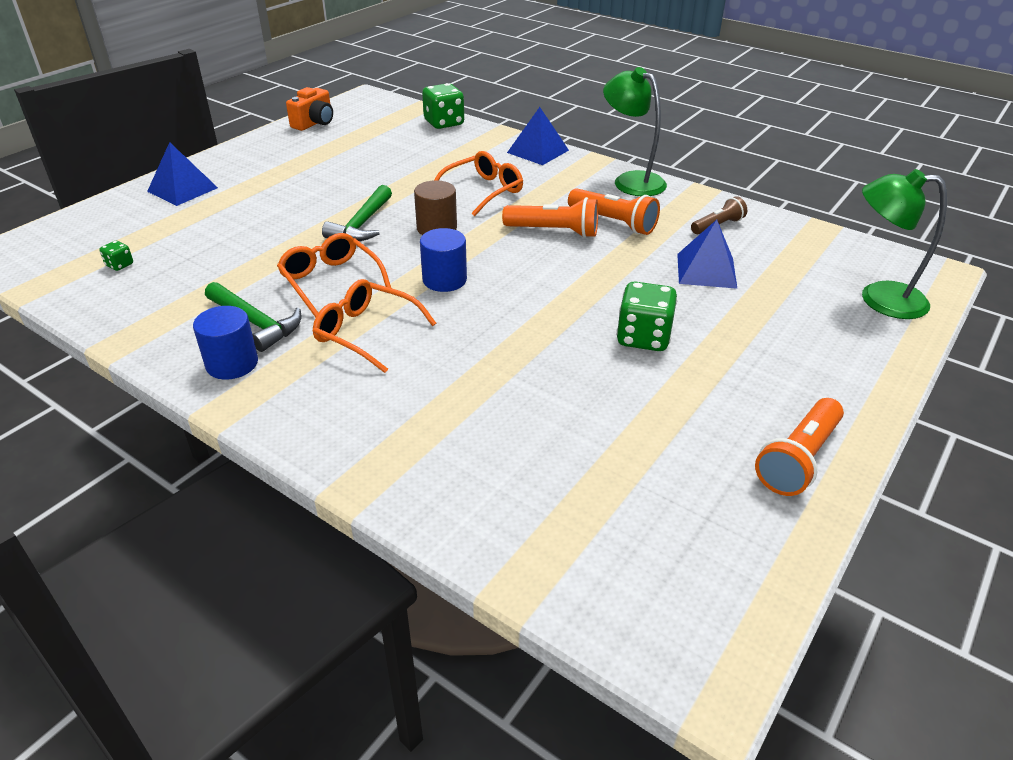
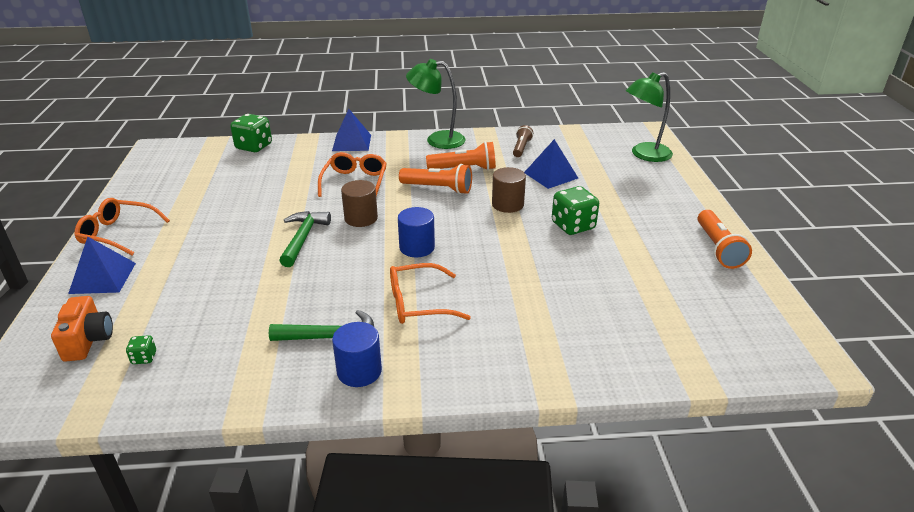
camera: 40 degrees left, 5 degrees down
orange glasses [277,233,391,317] -> orange glasses moved to [74,198,170,256]
orange camera [286,87,333,131] -> orange camera moved to [51,296,113,362]
green hammer [322,185,392,241] -> green hammer turned 150 degrees counterclockwise [279,211,331,267]
orange flashlight [502,197,598,238] -> orange flashlight turned 45 degrees clockwise [399,164,472,194]
none -> brown cylinder [492,167,526,213]

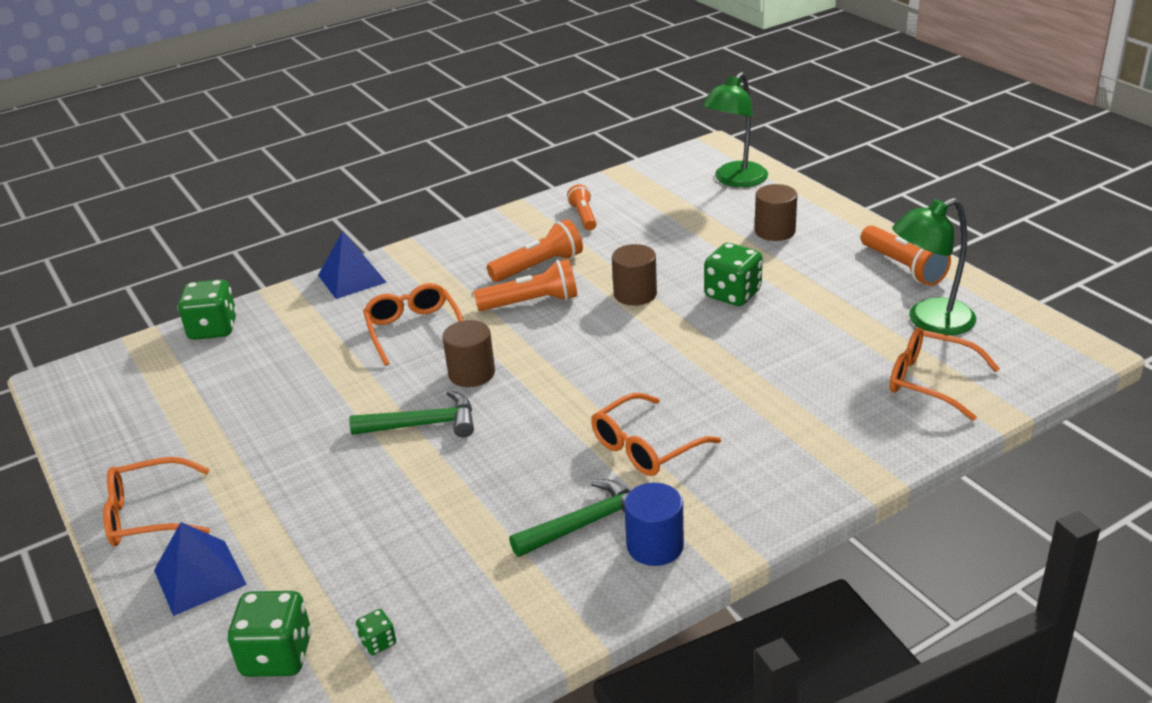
camera: 25 degrees left, 0 degrees up
orange camera [51,296,113,362] -> green dice [227,591,312,677]
green hammer [279,211,331,267] -> green hammer turned 105 degrees clockwise [349,390,474,437]
blue cylinder [398,207,435,257] -> none
green lamp [406,59,466,149] -> green lamp moved to [892,198,976,335]
brown flashlight [513,125,533,157] -> orange flashlight [567,184,597,230]
blue pyramid [524,139,578,189] -> none
none -> brown cylinder [755,184,797,241]
none -> orange glasses [890,327,1000,421]

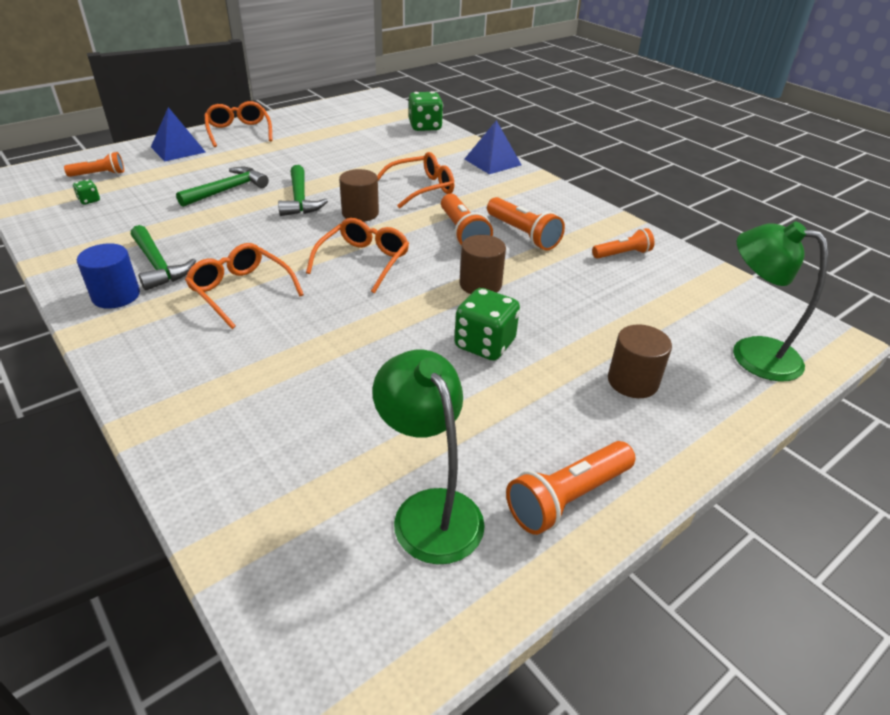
camera: 80 degrees right, 5 degrees up
green dice [227,591,312,677] -> orange flashlight [64,152,124,177]
orange glasses [890,327,1000,421] -> orange glasses moved to [306,218,409,293]
none -> green hammer [176,167,269,207]

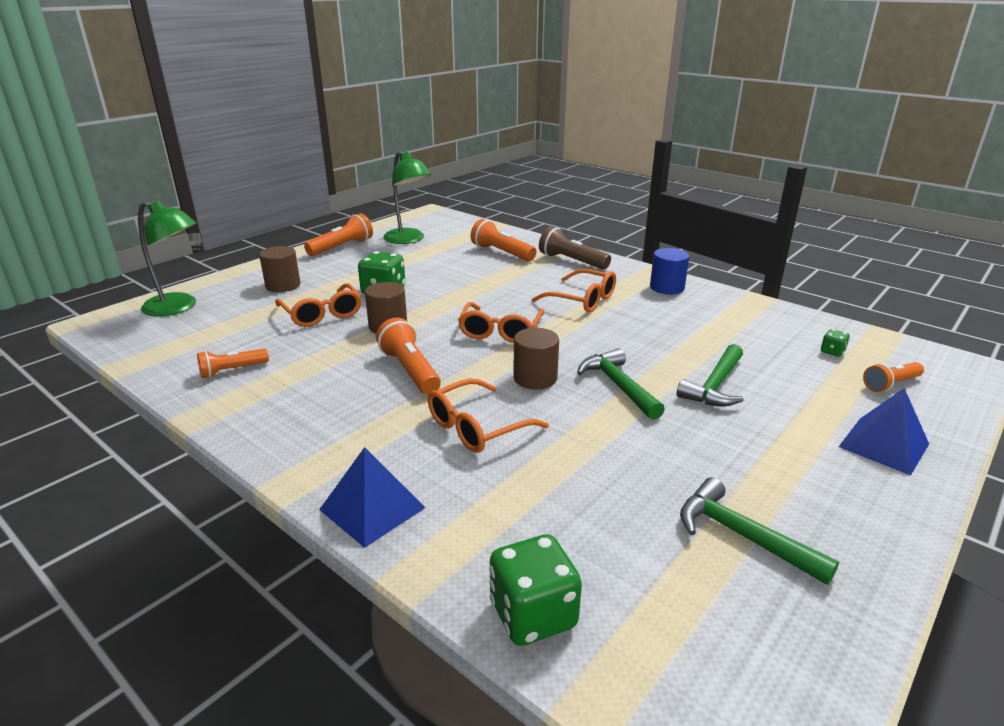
camera: 170 degrees right, 10 degrees down
green hammer [131,225,196,291] -> green hammer moved to [680,477,839,585]
orange glasses [204,101,272,147] -> orange glasses moved to [275,283,362,327]
orange flashlight [487,197,565,250] -> orange flashlight moved to [471,219,536,261]
none -> brown flashlight [539,227,611,270]

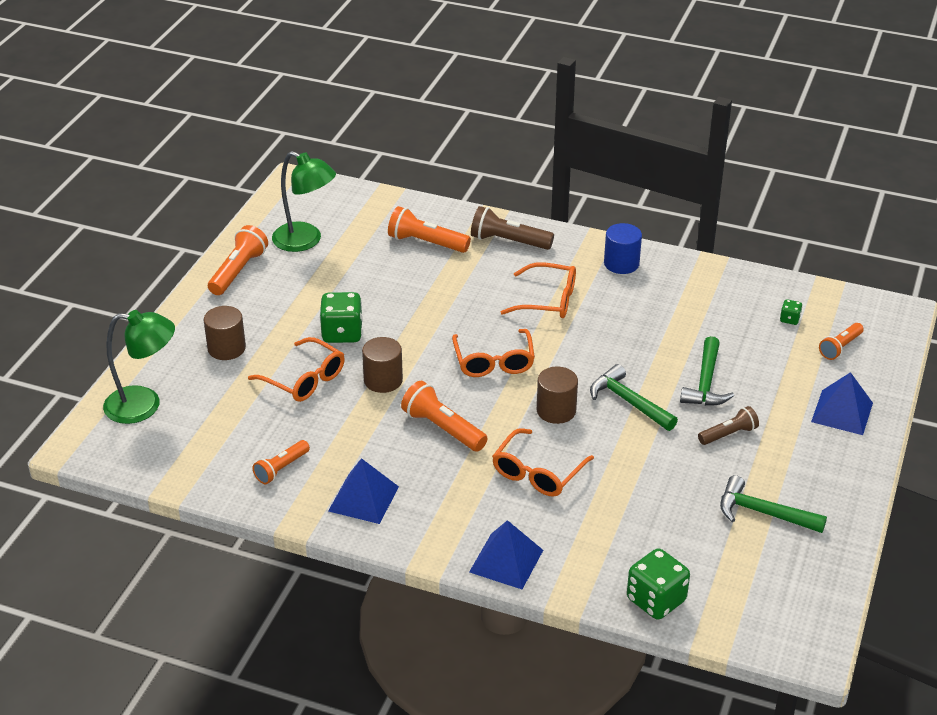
camera: 20 degrees left, 10 degrees up
none -> blue pyramid [328,458,399,524]
none -> brown flashlight [698,406,759,445]

